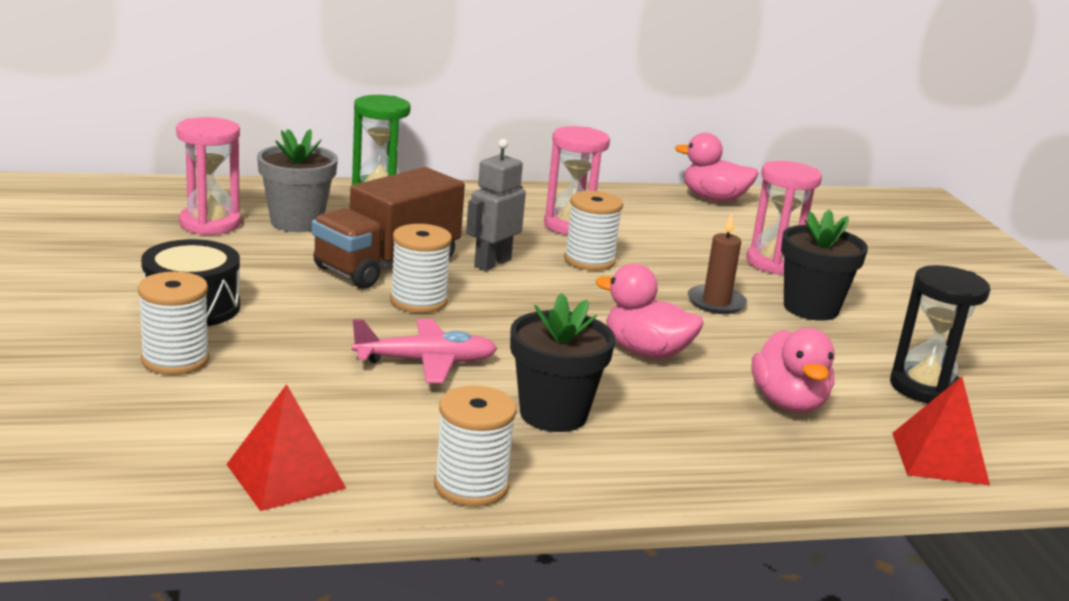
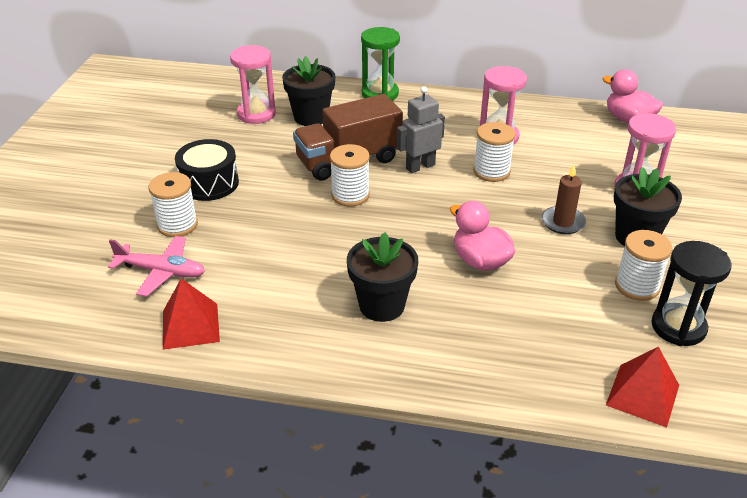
camera: 25 degrees right, 15 degrees up
grey flower pot [257,129,338,232] -> black flower pot [282,56,335,126]
pink plane [352,319,498,383] -> pink plane moved to [108,236,205,297]
white spool [434,386,517,507] -> white spool moved to [615,230,672,301]
pink duck [752,328,835,413] -> none

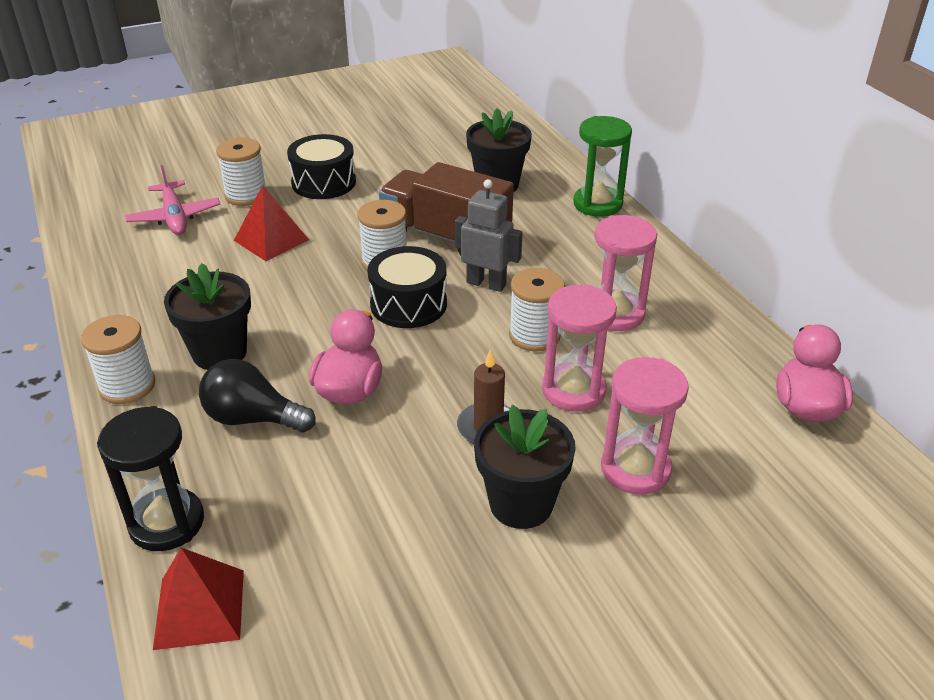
camera: 55 degrees right, 0 degrees up
red pyramid [163,278,220,350] -> red pyramid moved to [234,185,309,261]
pink hourglass [230,45,276,124] -> pink hourglass moved to [542,285,617,412]
white spool [615,230,672,301] -> white spool moved to [81,315,155,404]
black hourglass [651,241,732,346] -> black hourglass moved to [97,406,204,551]
none -> black light bulb [199,359,316,432]
none -> black drum [367,246,447,328]

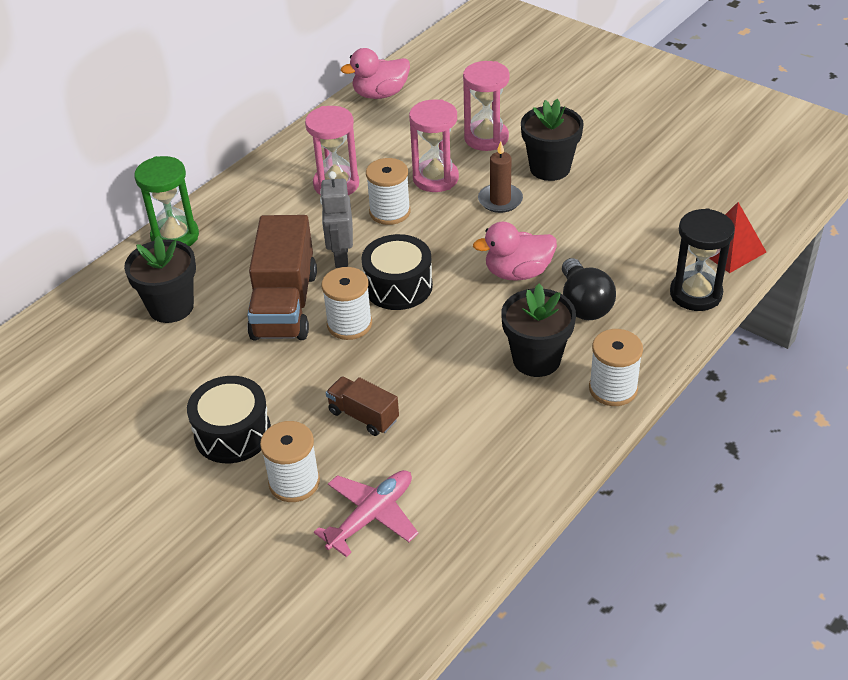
camera: 115 degrees left, 5 degrees up
red pyramid [234,185,309,261] -> brown truck [326,376,399,436]

